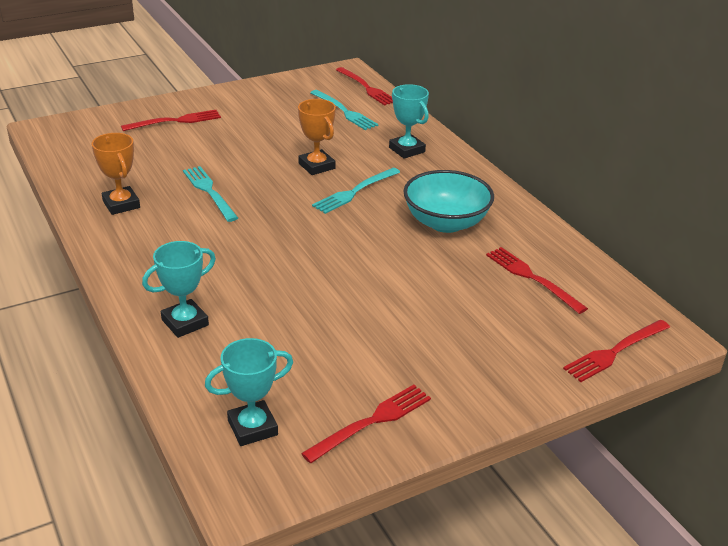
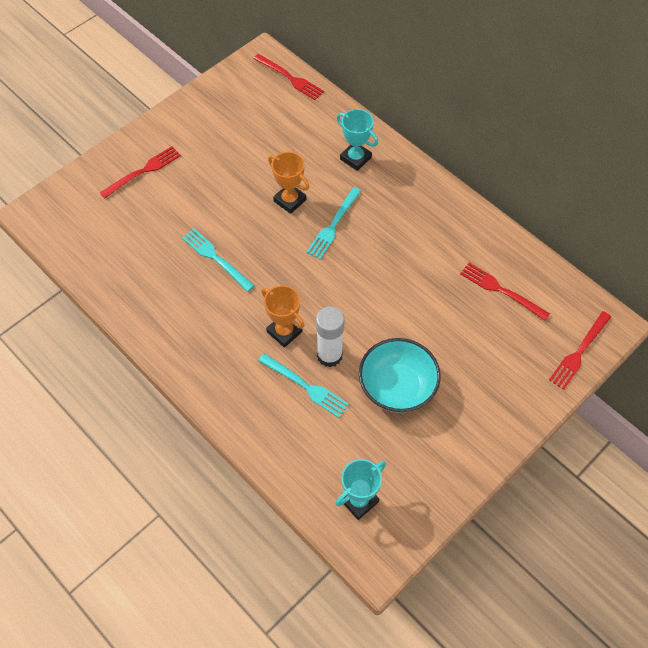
camera: 15 degrees left, 25 degrees up
orange trophy [92,133,140,215] -> orange trophy moved to [261,285,305,348]
turquoise trophy [142,241,216,338] -> none
red fork [301,385,431,463] -> none
turquoise fork [310,90,378,130] -> turquoise fork moved to [258,353,349,418]
turquoise bowl [403,170,494,233] -> turquoise bowl moved to [359,338,441,413]
none -> white glue stick [316,306,345,367]

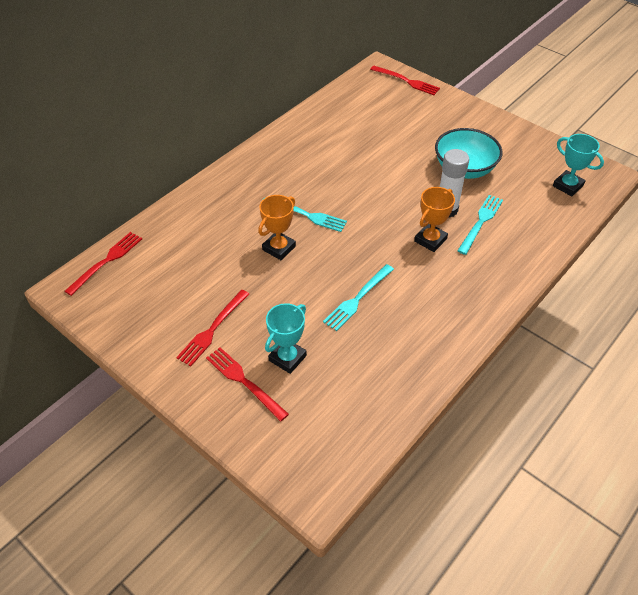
camera: 95 degrees left, 10 degrees down
turquoise trophy [337,109,378,171] -> turquoise trophy moved to [265,303,307,374]
red fork [460,262,550,321] -> red fork moved to [176,290,249,366]

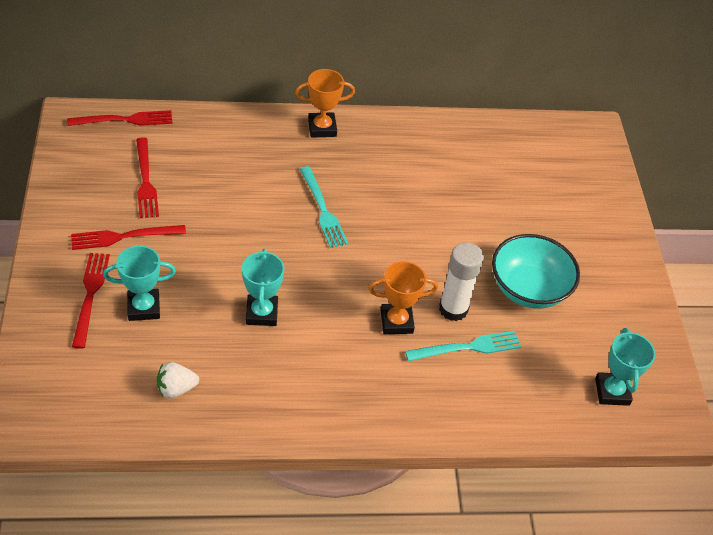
camera: 40 degrees right, 0 degrees up
orange trophy [258,195,296,260] -> orange trophy moved to [295,69,355,138]
turquoise fork [323,264,394,331] -> turquoise trophy [242,249,284,326]
red fork [370,66,440,95] -> red fork moved to [136,137,159,218]
none -> white strawberry [157,362,199,399]

